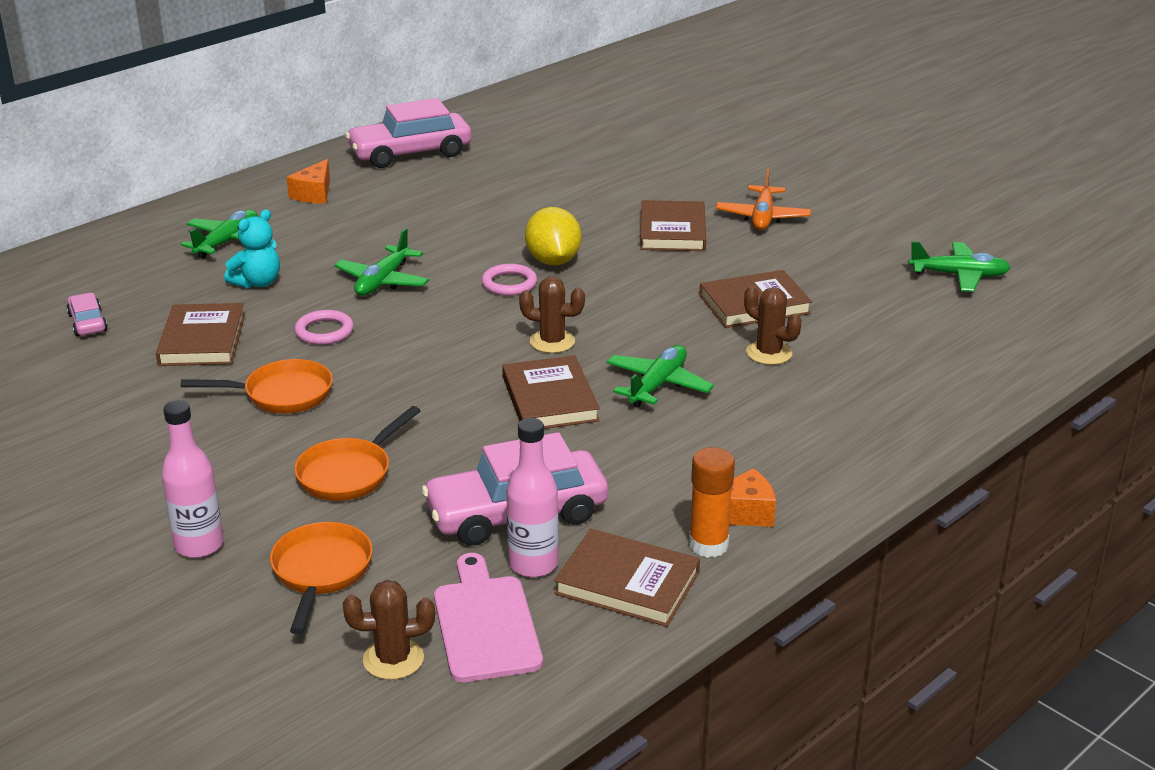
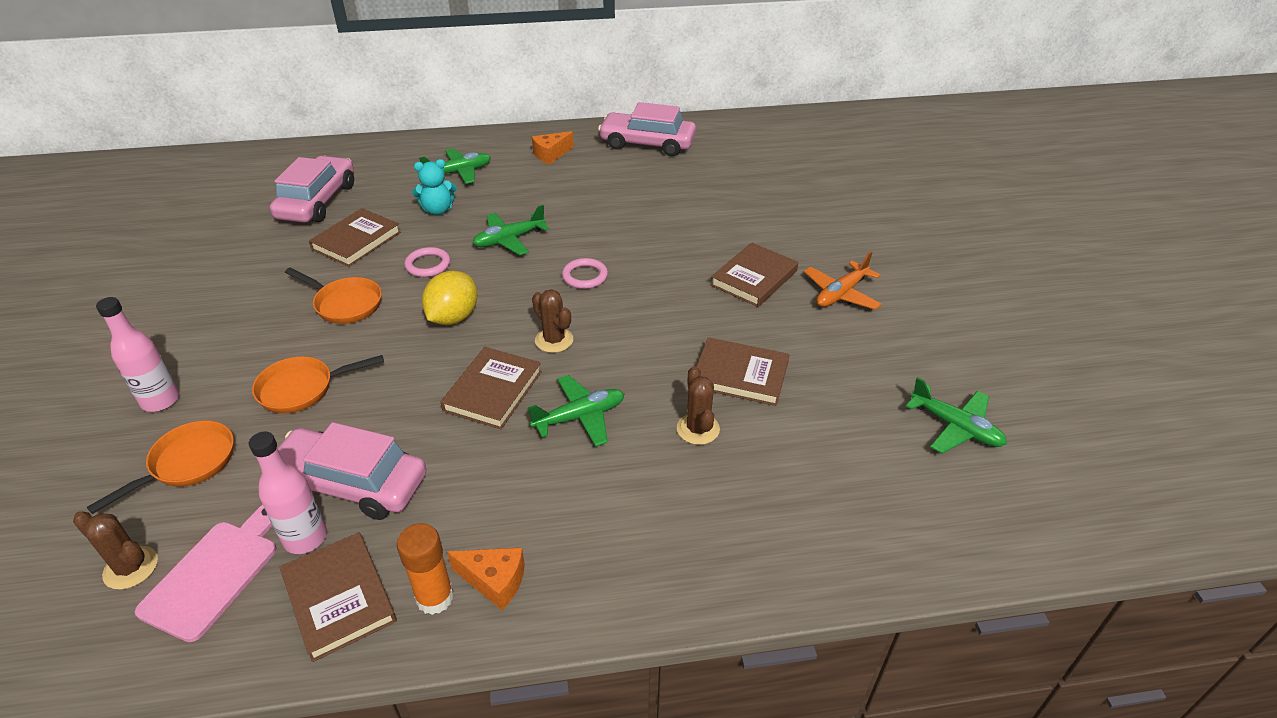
camera: 35 degrees right, 10 degrees up
pink car [66,293,108,336] -> pink car [270,156,354,223], size x2.10
yellow lemon [525,207,581,265] -> yellow lemon moved to [422,271,477,325]

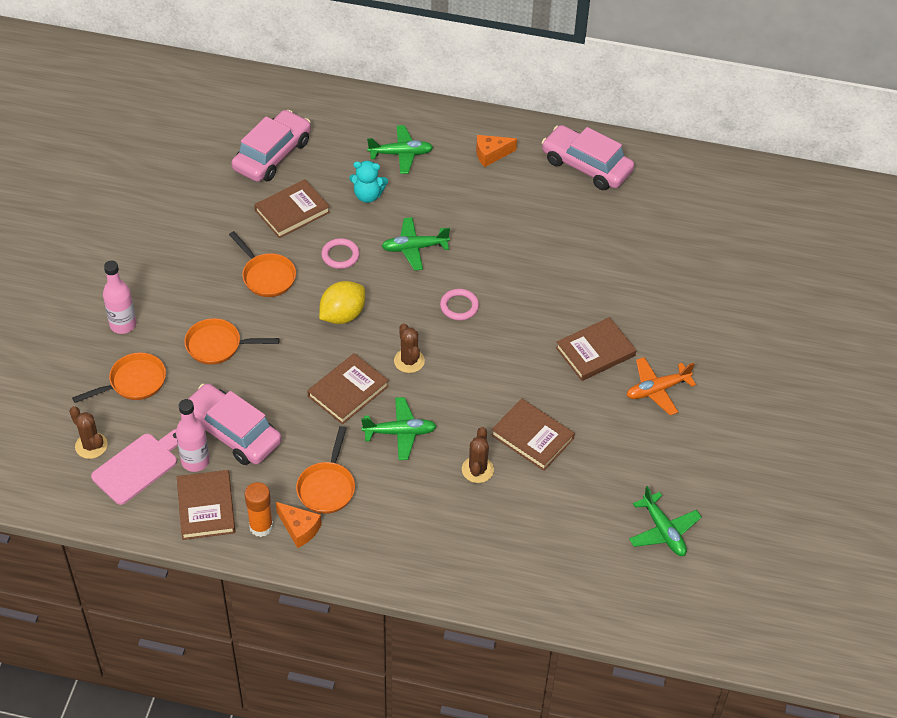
camera: 20 degrees right, 10 degrees up
none -> orange pan [296,426,355,514]

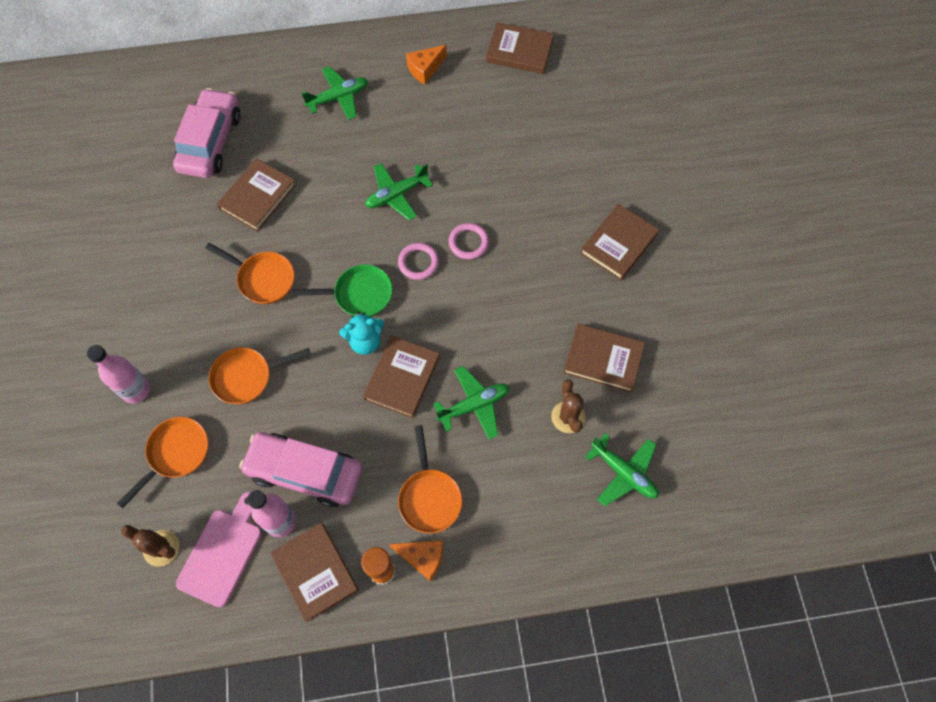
camera: 20 degrees left, 15 degrees up
yellow lemon [319,281,365,324] -> green pan [292,265,393,317]
pink ring [321,238,360,269] -> pink ring moved to [398,243,439,280]
turquoise teddy bear [349,161,388,203] -> turquoise teddy bear moved to [339,312,384,355]
brown cactus [394,324,425,373] -> none
pink car [542,125,634,190] -> brown book [486,22,554,74]
orange plane [627,357,696,415] -> none
green plane [629,486,702,556] -> green plane moved to [585,433,659,506]

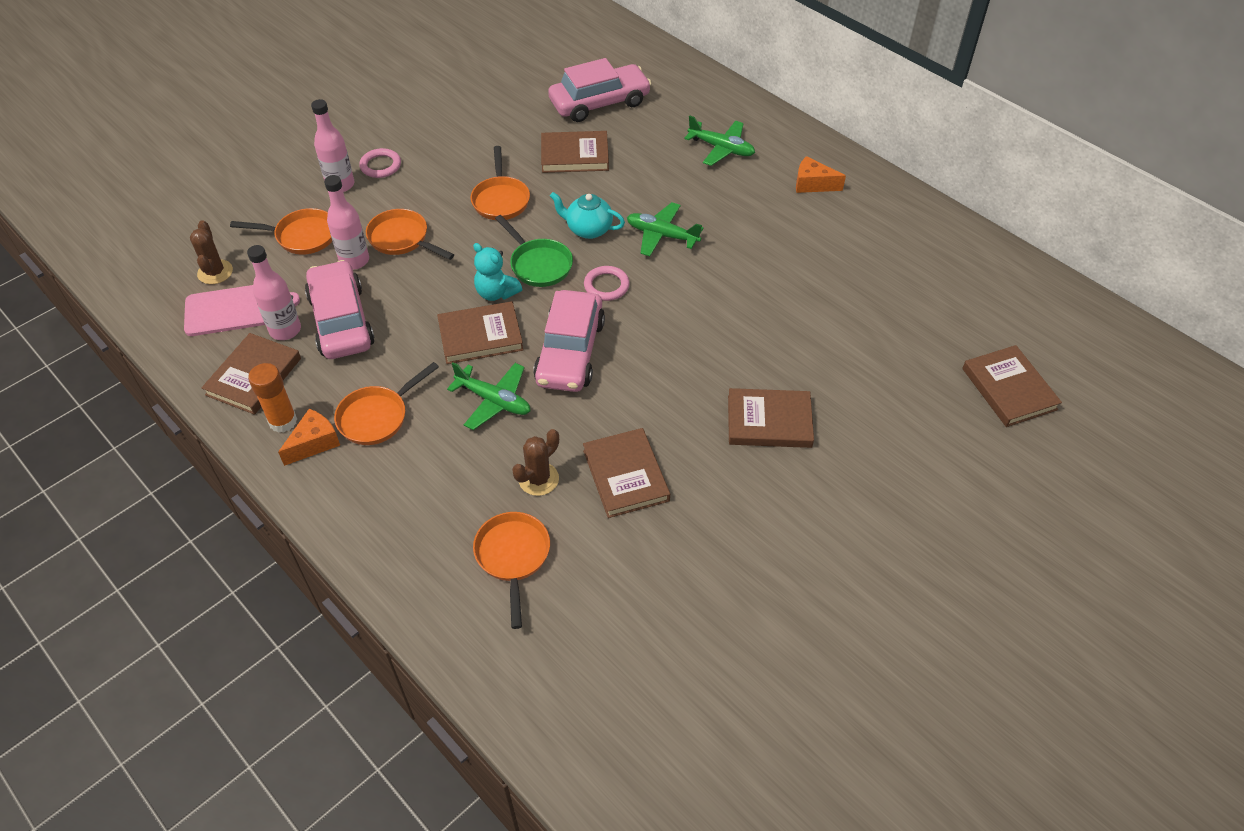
camera: 55 degrees right, 15 degrees down
orange cheese [389,540,443,581] -> orange cheese turned 120 degrees counterclockwise [278,409,340,466]
pink ring [448,223,489,260] -> pink ring moved to [359,148,401,178]
brown book [486,22,554,74] -> brown book moved to [962,345,1062,427]
green plane [585,433,659,506] -> orange pan [473,512,550,629]
none -> pink bottle [324,175,369,270]
none -> pink car [533,290,605,392]
none -> turquoise teapot [550,192,625,239]

